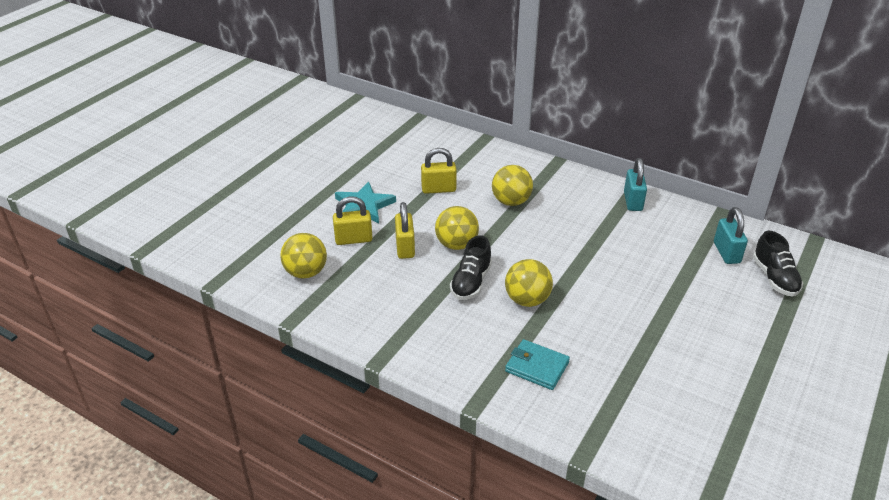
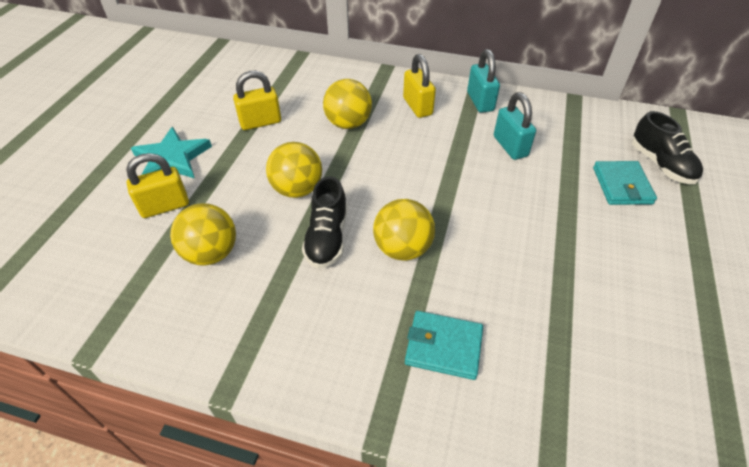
camera: 15 degrees left, 10 degrees up
yellow ball [280,233,327,279] -> yellow ball moved to [170,203,236,266]
yellow padlock [395,202,415,259] -> yellow padlock moved to [403,54,436,118]
turquoise padlock [714,207,748,264] -> turquoise padlock moved to [494,92,536,160]
none -> turquoise wallet [593,161,657,205]

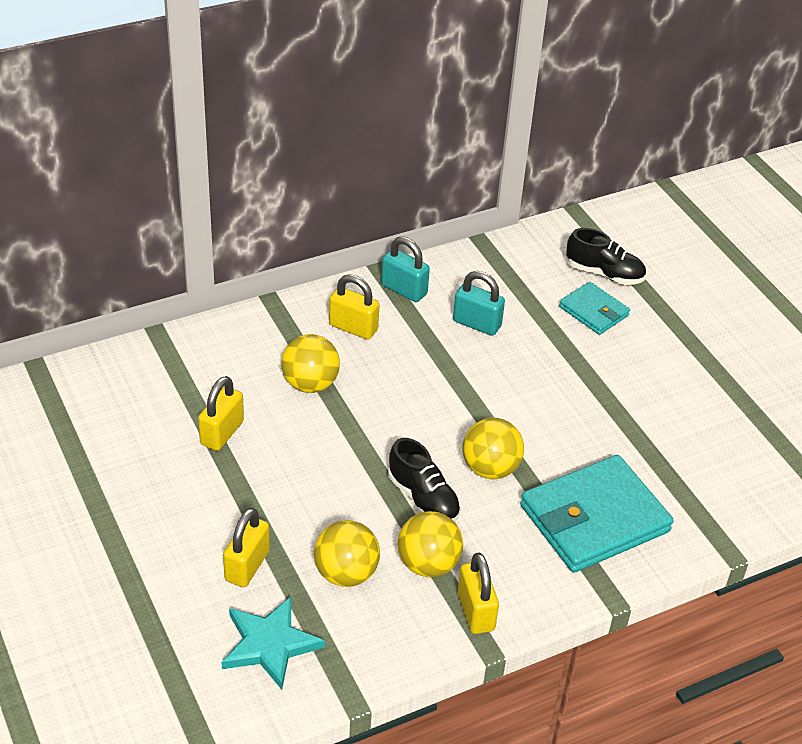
camera: 45 degrees left, 5 degrees down
turquoise star [131,127,212,179] -> turquoise star moved to [221,597,325,689]
yellow ball [266,142,322,198] -> yellow ball moved to [398,511,463,577]
turquoise wallet [405,311,483,380] -> turquoise wallet [520,455,674,573], size x1.88
none -> yellow padlock [458,553,499,634]

